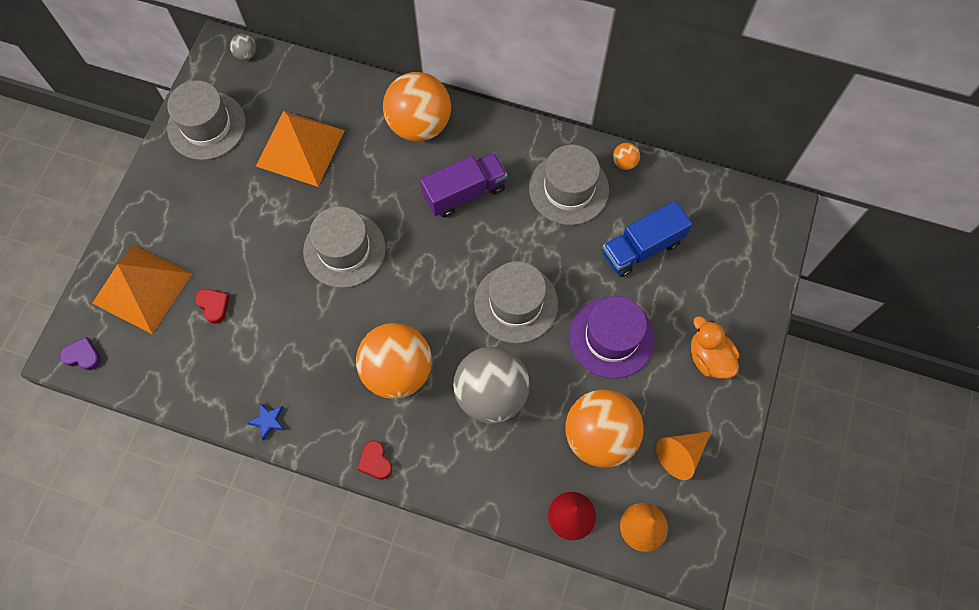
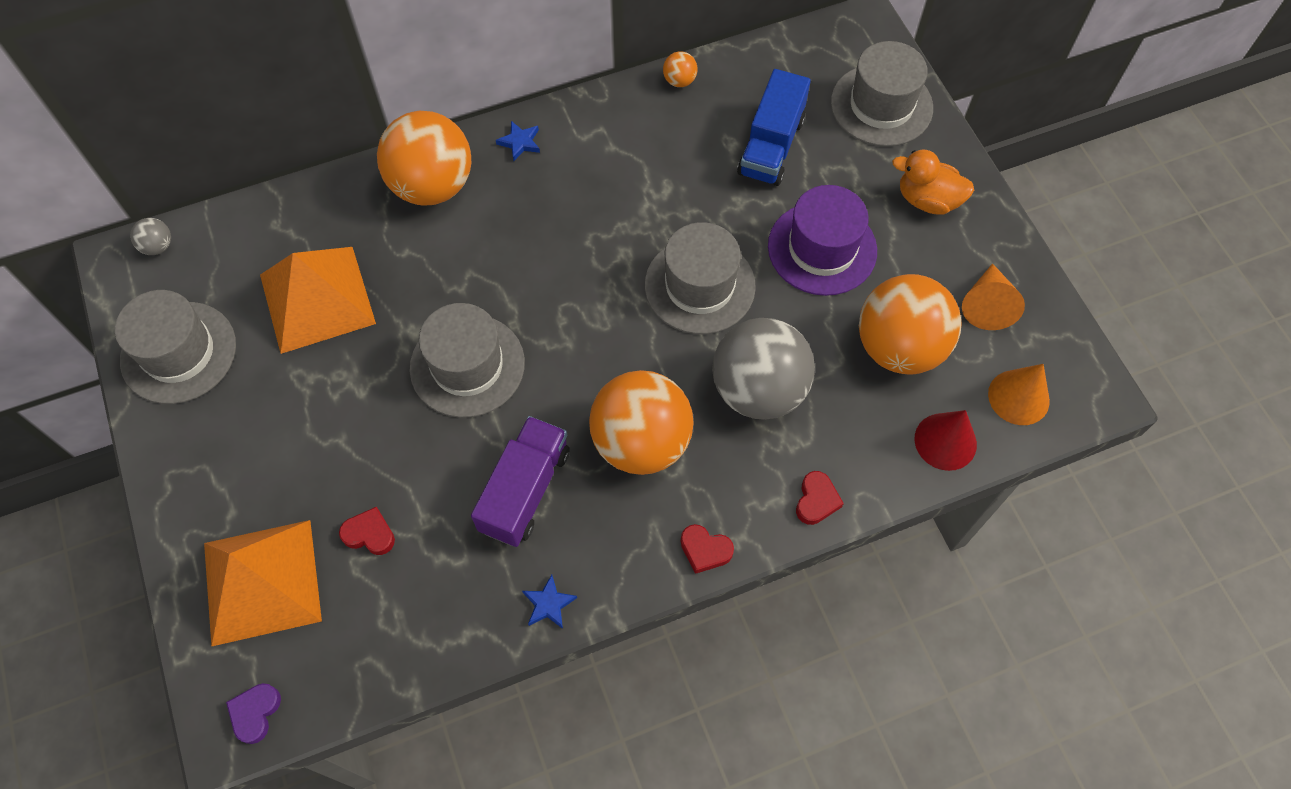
camera: 40 degrees left, 5 degrees down
purple heart [60,337,101,370] -> purple heart turned 45 degrees counterclockwise [226,683,281,744]
purple truck [420,153,507,218] -> purple truck moved to [471,416,570,547]
grey hat [529,145,609,225] -> grey hat moved to [831,41,933,147]
none -> blue star [496,121,540,161]
none -> red heart [796,471,844,525]

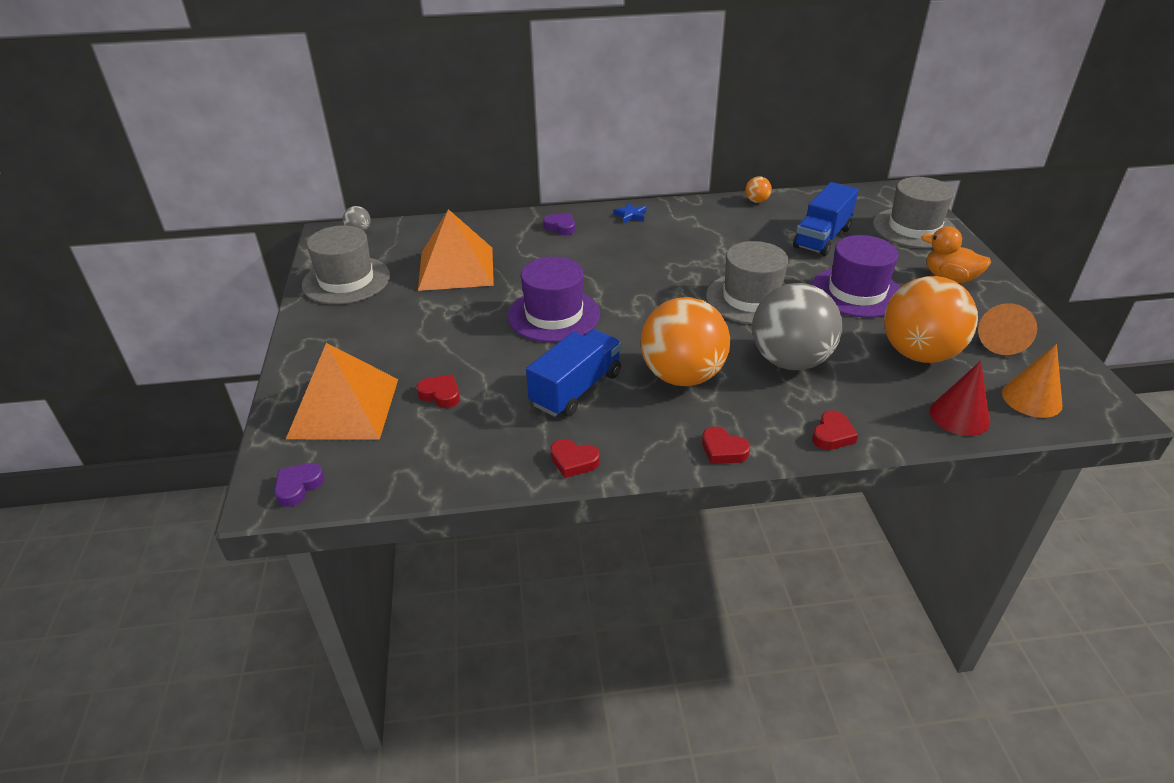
camera: 15 degrees right, 25 degrees down
orange ball [377,111,471,205] -> purple heart [543,213,575,235]
grey hat [410,303,525,418] -> purple hat [508,257,600,342]
purple truck [471,416,570,547] -> blue truck [526,329,621,417]
blue star [522,575,577,629] -> red heart [550,439,600,478]

